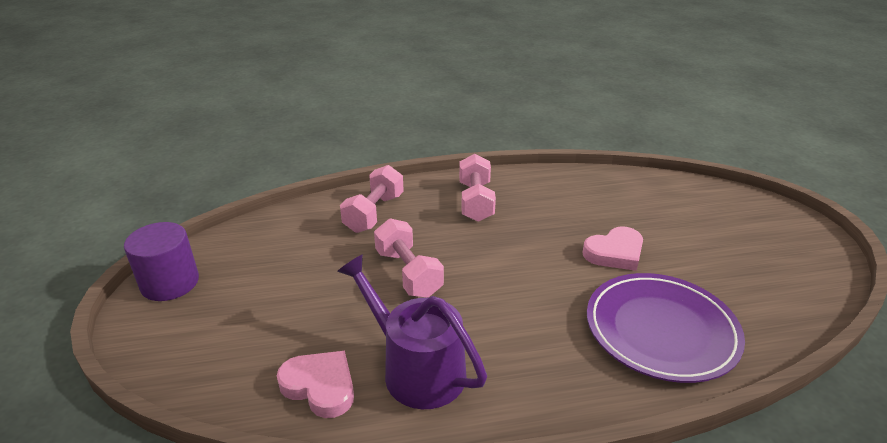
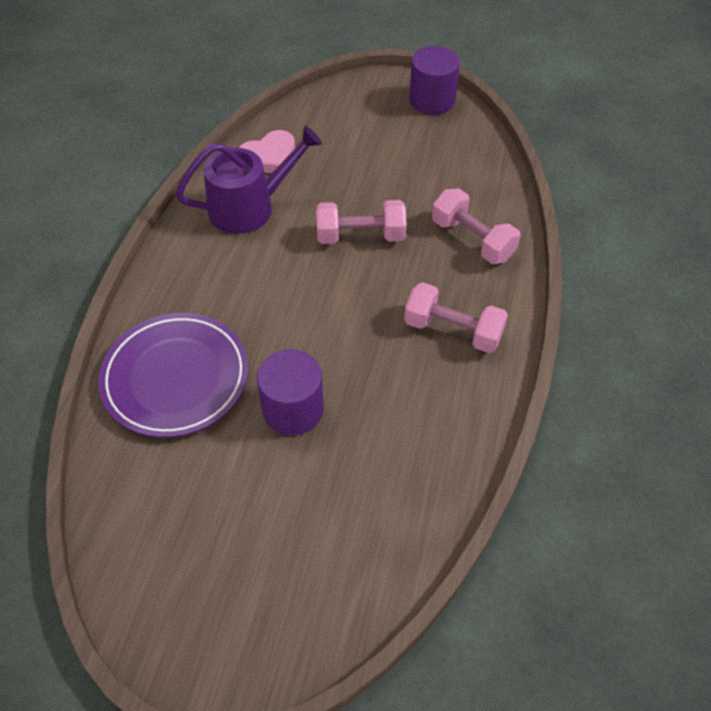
camera: 115 degrees right, 20 degrees up
pink heart [583,226,643,271] -> purple cylinder [257,349,324,435]

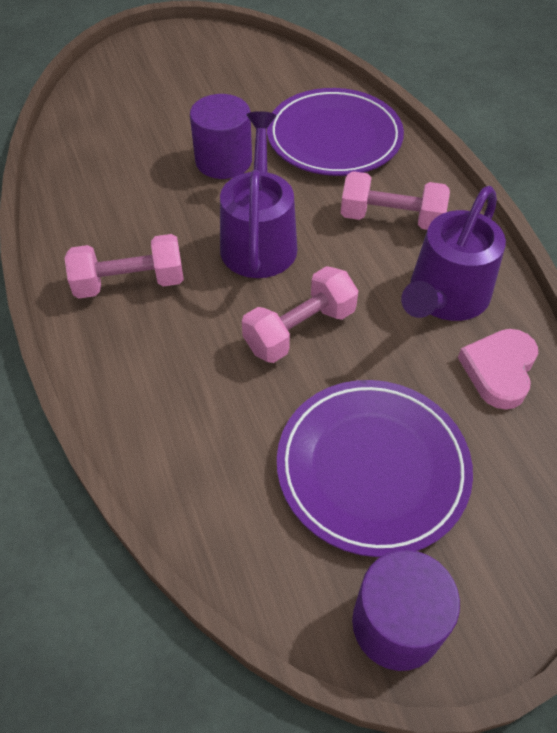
camera: 145 degrees right, 0 degrees up
pink dumbbell [432,188,521,264] -> pink dumbbell moved to [341,171,450,230]
none -> purple watering can [220,111,297,278]
none -> purple plate [277,380,473,557]

